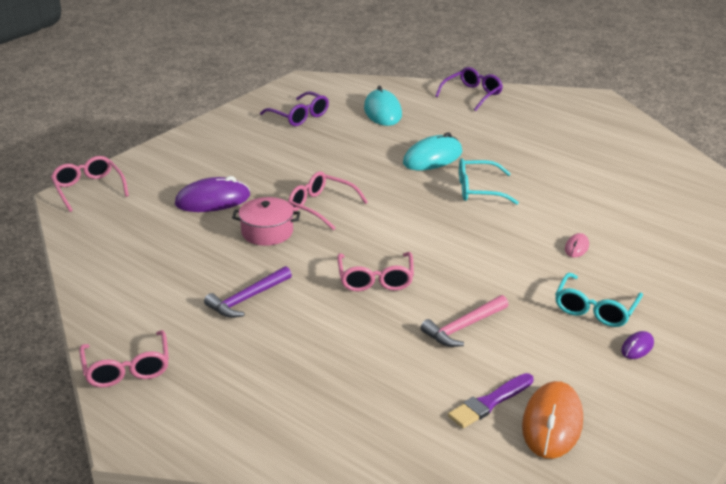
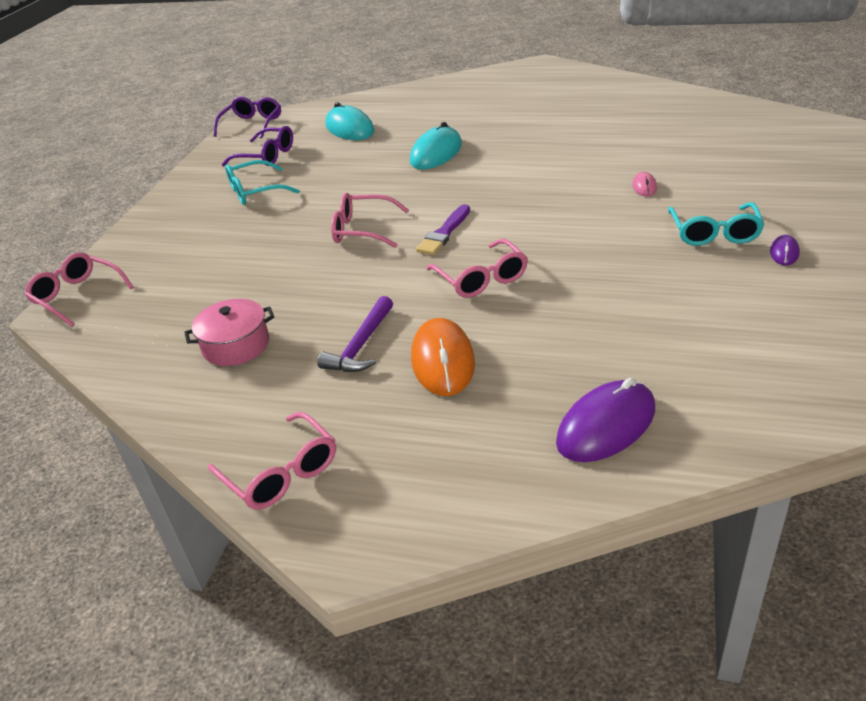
camera: 20 degrees left, 5 degrees up
purple mouse [175,176,250,212] -> purple mouse moved to [556,378,655,462]
pink pot [232,197,300,246] -> pink pot moved to [184,299,274,366]
pink hammer [420,295,509,347] -> none
purple glasses [435,67,503,111] -> purple glasses moved to [213,97,281,138]
purple brush [448,373,534,428] -> purple brush moved to [416,204,470,255]
turquoise glasses [459,158,519,205] -> turquoise glasses moved to [225,160,300,205]
orange mouse [522,381,583,459] -> orange mouse moved to [411,318,475,396]

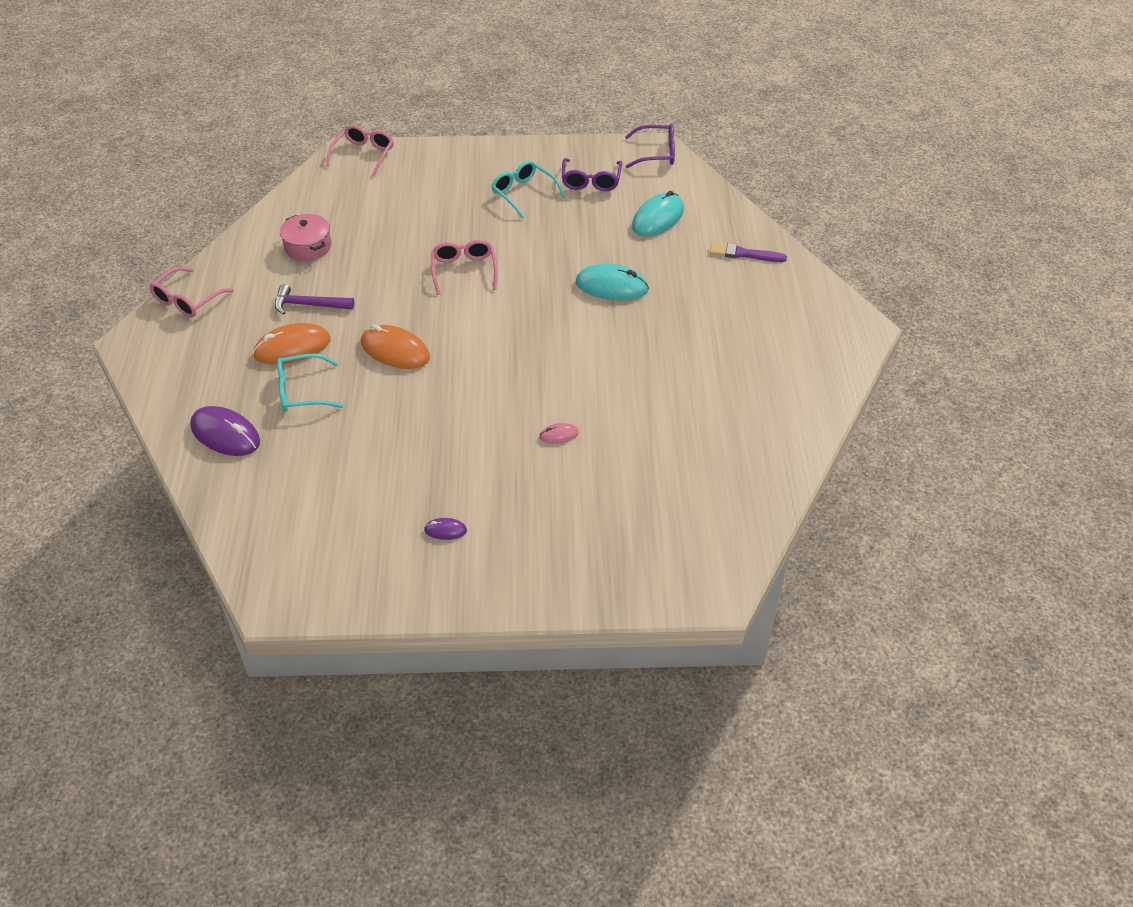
camera: 70 degrees right, 10 degrees up
purple brush [416,204,470,255] -> purple brush moved to [710,242,787,262]
pink glasses [427,239,528,298] -> orange mouse [361,325,430,369]
turquoise glasses [668,202,765,246] -> turquoise glasses moved to [277,354,343,412]

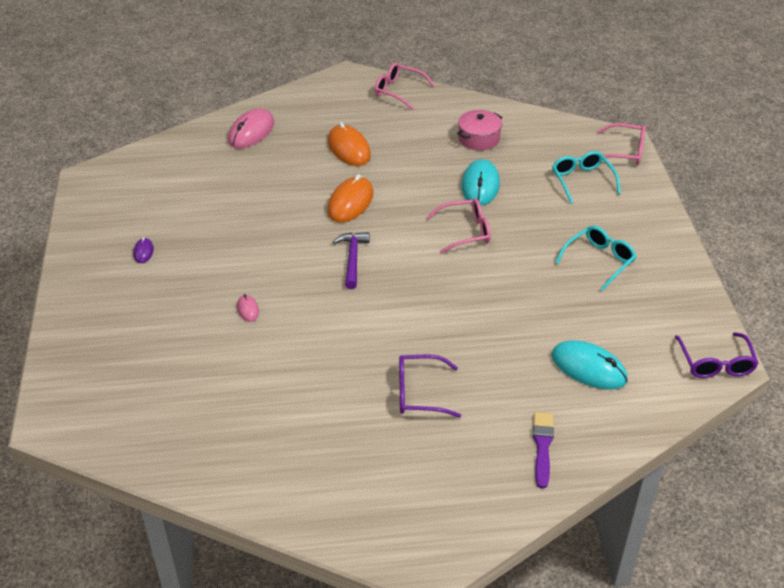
camera: 85 degrees right, 5 degrees down
purple mouse [190,406,260,456] -> pink mouse [228,108,274,149]
purple hammer [275,284,354,315] -> purple hammer moved to [333,232,370,289]
turquoise glasses [277,354,343,412] -> turquoise glasses moved to [552,151,621,204]
purple glasses [562,158,622,191] -> purple glasses moved to [399,355,461,418]
turquoise mouse [576,264,649,300] -> turquoise mouse moved to [461,159,500,206]

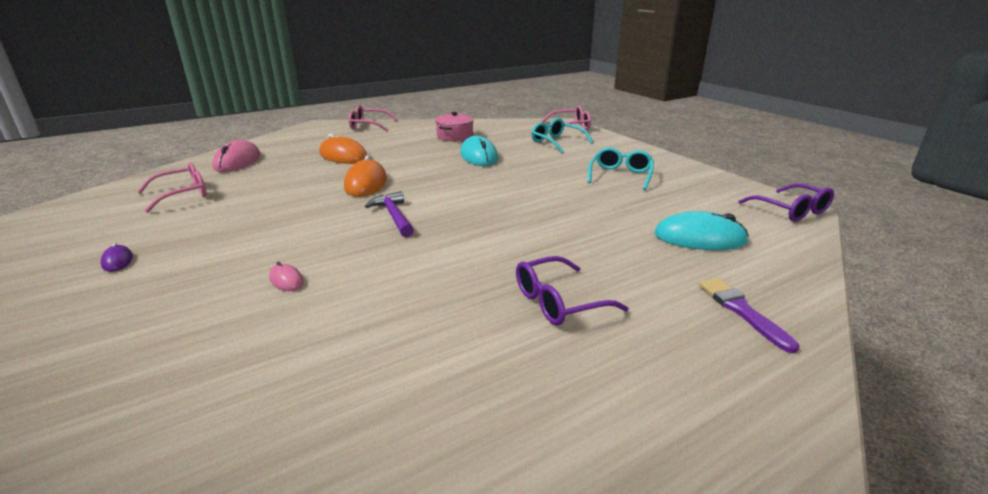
camera: 25 degrees left, 15 degrees down
pink glasses [426,199,491,254] -> pink glasses moved to [137,162,207,213]

